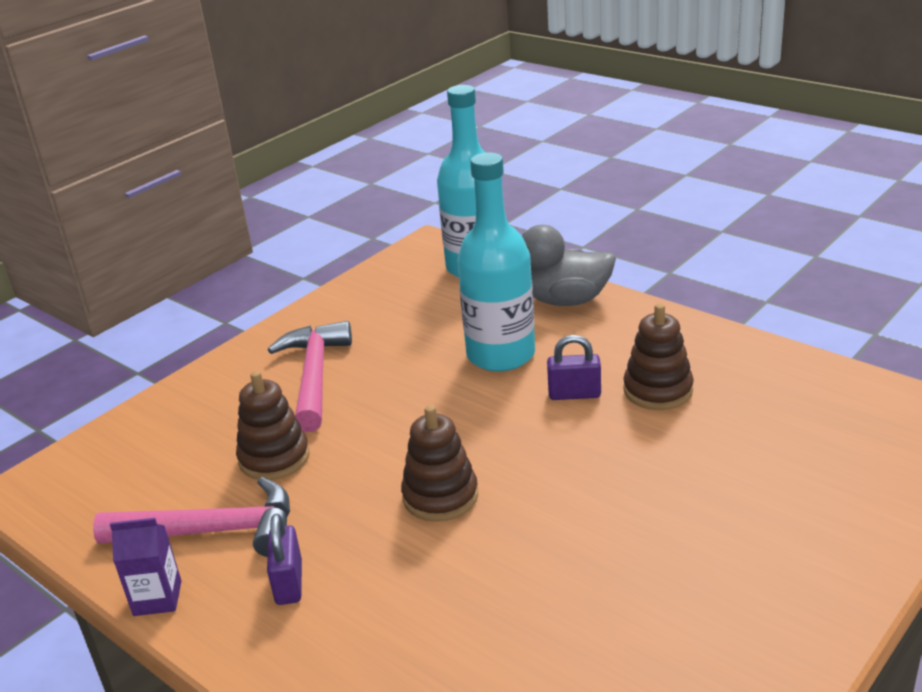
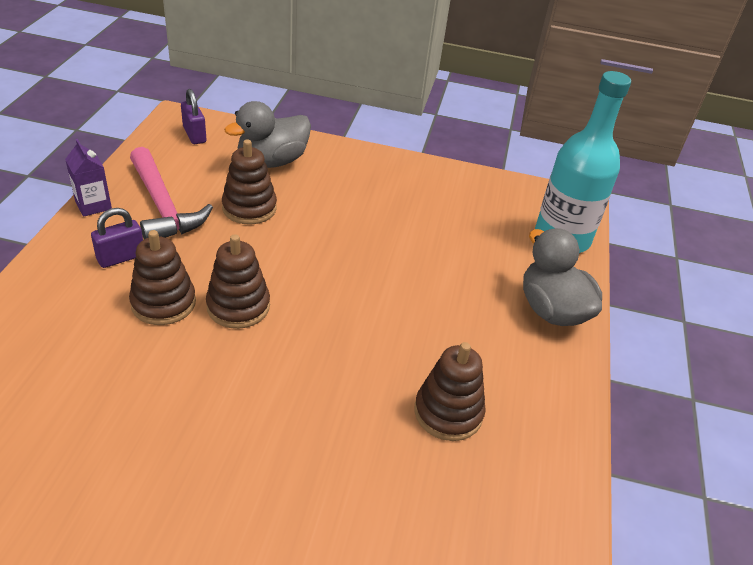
camera: 55 degrees right, 10 degrees up
pink hammer [268,321,352,432] -> none
turquoise bottle [457,152,535,372] -> none
purple padlock [547,335,601,400] -> purple padlock moved to [181,89,206,144]
none -> brown stacking toy [129,230,196,325]
none -> grey duck [224,101,311,168]

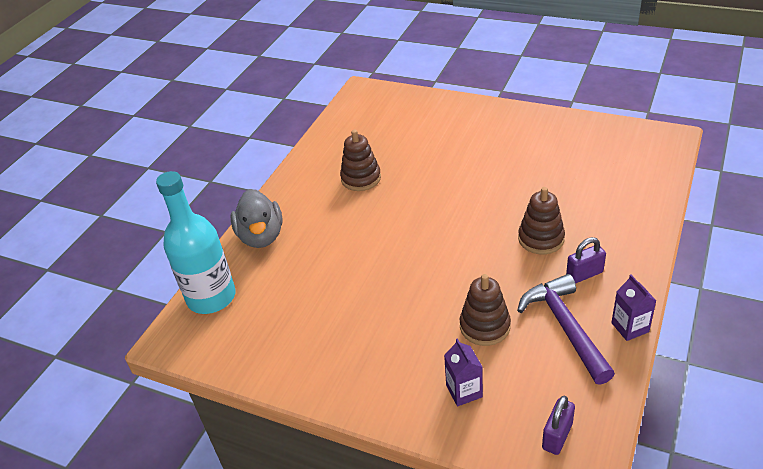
camera: 160 degrees left, 0 degrees up
pink hammer [130,147,213,239] -> purple hammer [517,274,615,385]
purple padlock [181,89,206,144] -> purple padlock turned 45 degrees clockwise [542,396,575,455]
brown stacking toy [206,234,270,329] -> none
grey duck [224,101,311,168] -> purple carton [444,338,483,406]

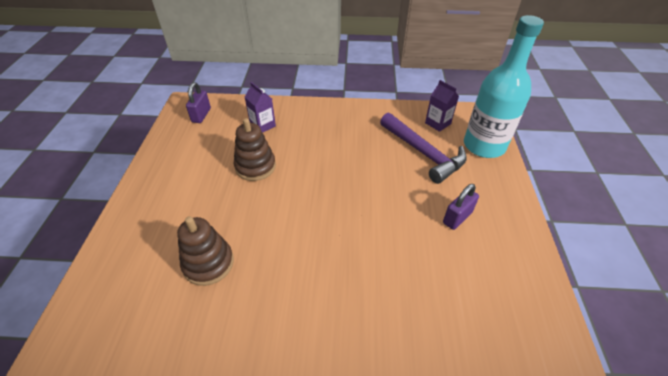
camera: 155 degrees right, 5 degrees up
grey duck [230,189,283,248] -> none
brown stacking toy [340,130,381,191] -> none
purple hammer [517,274,615,385] -> purple hammer moved to [380,113,467,184]
purple padlock [566,237,606,284] -> purple padlock moved to [443,184,479,230]
purple carton [611,275,656,341] -> purple carton moved to [425,80,459,132]

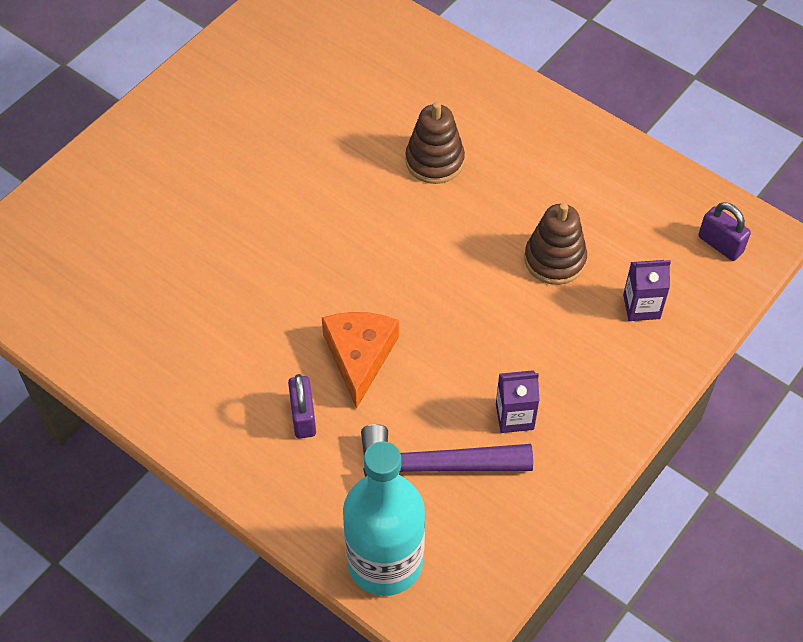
camera: 125 degrees right, 10 degrees up
purple carton [425,80,459,132] -> purple carton moved to [496,370,540,433]
none -> orange cheese [322,312,399,409]

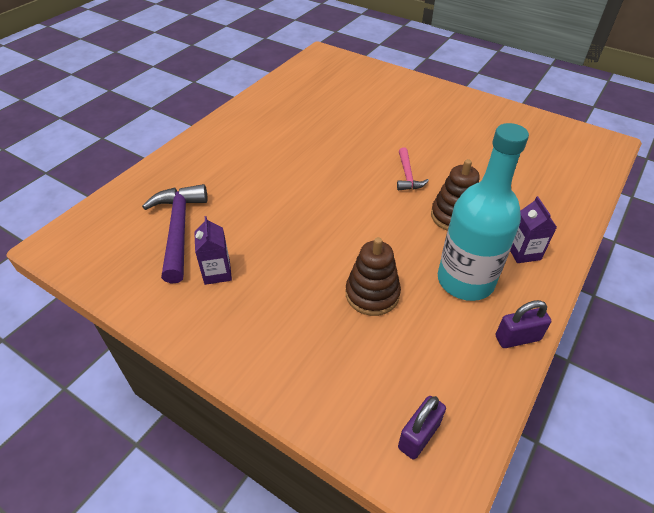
camera: 85 degrees right, 10 degrees down
purple padlock [288,374,316,438] -> purple padlock moved to [496,300,551,348]
orange cheese [322,312,399,409] -> none
turquoise bottle [343,441,425,596] -> turquoise bottle moved to [438,123,529,301]
purple carton [623,260,671,321] -> purple carton moved to [510,196,557,263]
none -> pink hammer [397,147,429,191]

